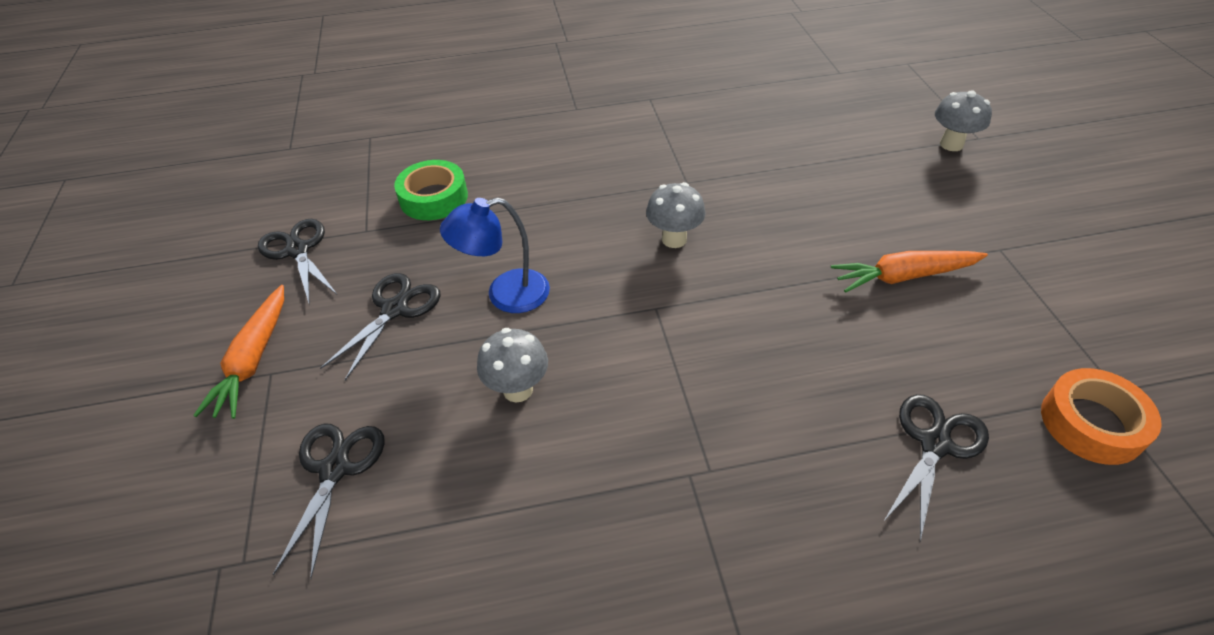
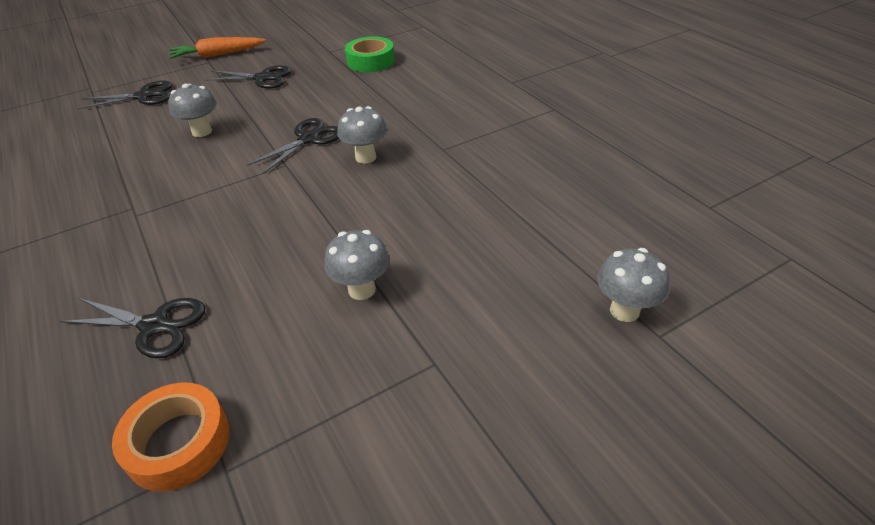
camera: 70 degrees right, 5 degrees down
black scissors [258,219,337,306] -> black scissors moved to [247,118,339,174]
blue lamp [440,198,550,313] -> none
orange carrot [831,251,988,293] -> grey mushroom [324,230,390,300]

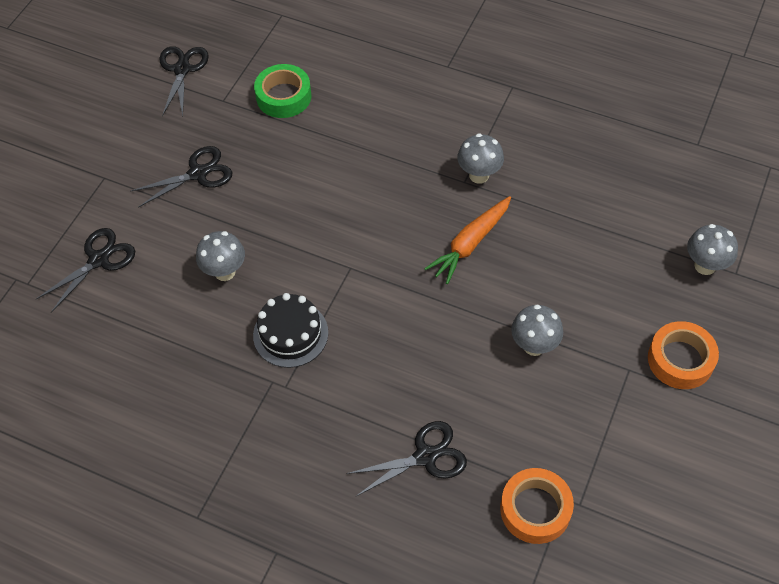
camera: 35 degrees left, 15 degrees up
orange carrot [169,37,266,59] -> orange carrot moved to [424,196,511,284]
black scissors [247,118,339,174] -> black scissors moved to [159,46,209,117]
grey mushroom [337,106,387,164] -> grey mushroom moved to [457,133,504,184]
none -> black cake [253,293,328,368]
none -> orange tape [648,321,719,389]

